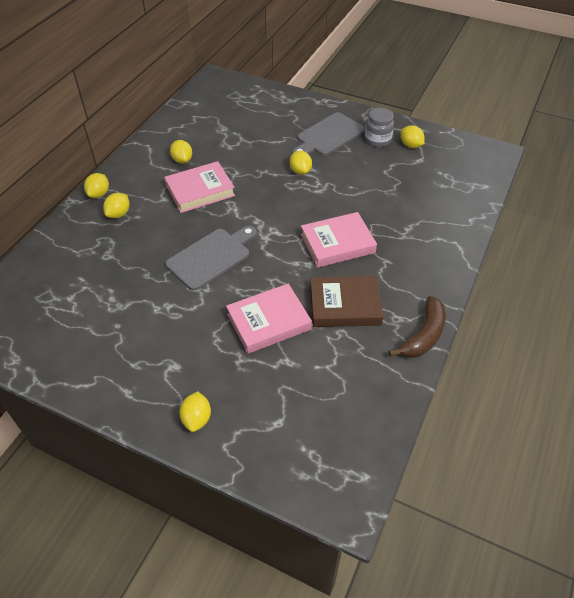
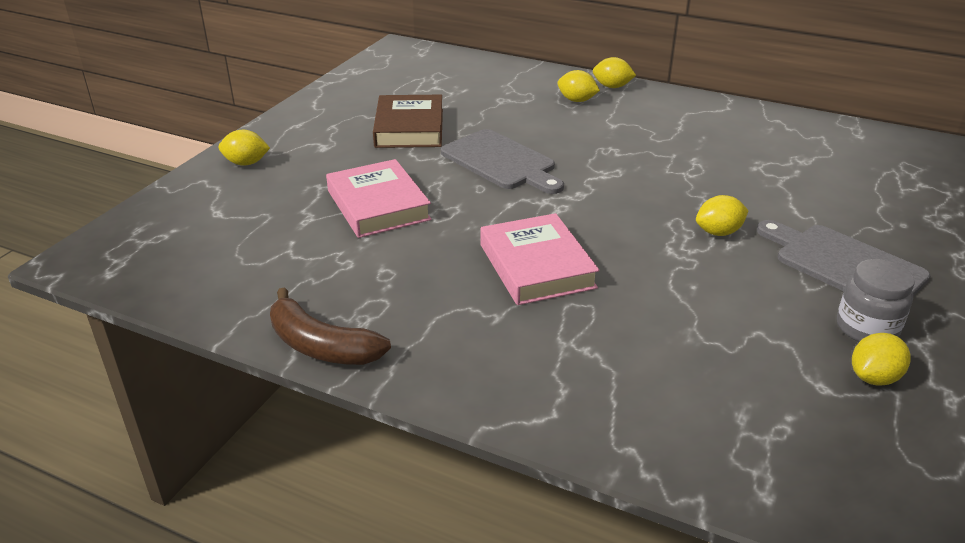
camera: 90 degrees right, 15 degrees down
pink book [164,161,235,213] -> none
yellow lemon [170,140,192,164] -> none
brown book [310,276,384,327] -> brown book moved to [373,95,443,148]

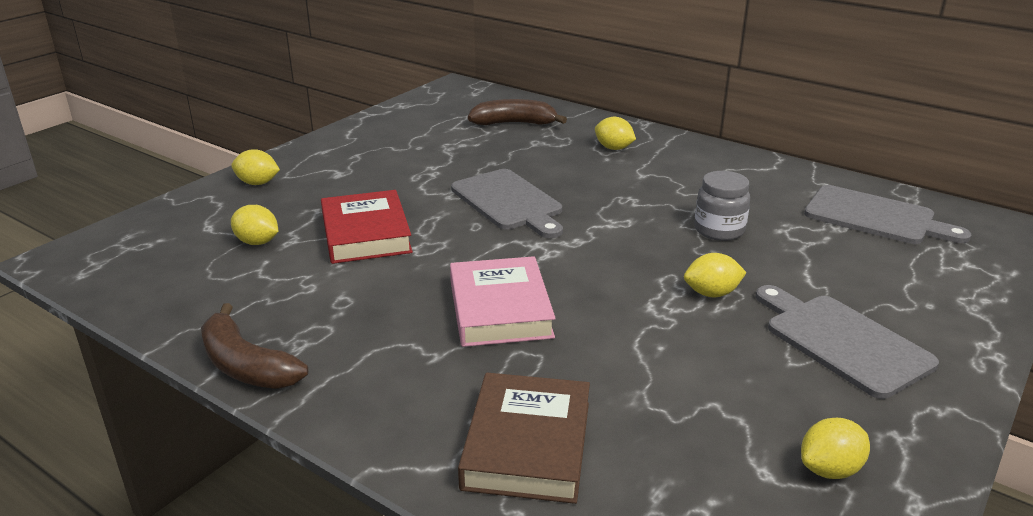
camera: 10 degrees right, 5 degrees down
pink book [326,159,432,238] -> red book [321,190,413,264]
brown book [373,95,443,148] -> brown book moved to [458,373,590,504]
yellow lemon [593,57,636,88] -> yellow lemon moved to [231,205,278,245]
grey jar [837,259,915,342] -> grey jar moved to [694,171,750,241]
none -> brown banana [468,99,567,125]
none -> grey cutting board [804,185,971,244]

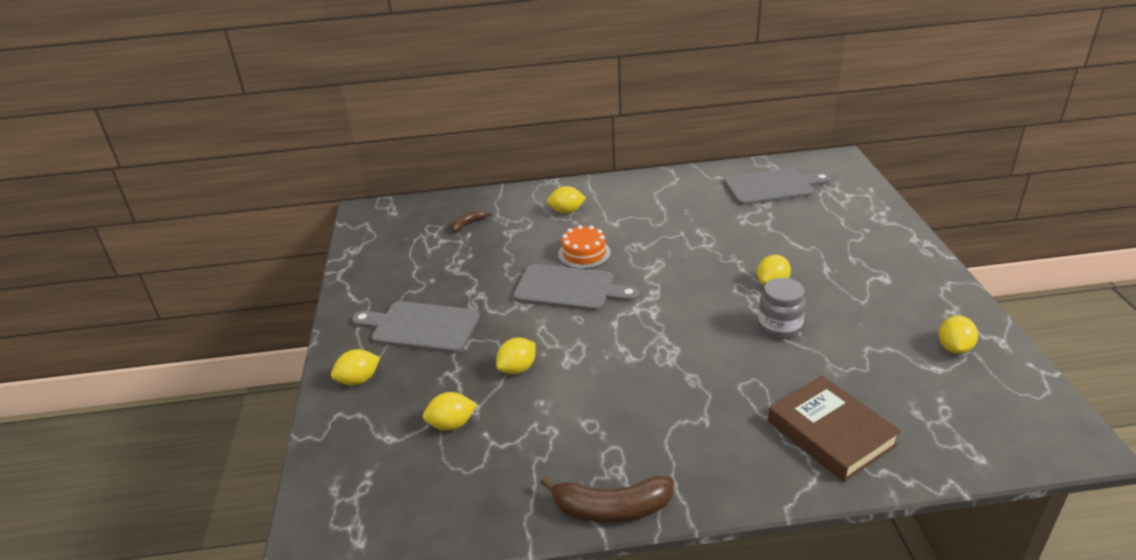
camera: 40 degrees left, 5 degrees up
red book [321,190,413,264] -> yellow lemon [496,337,536,374]
pink book [450,256,556,347] -> none
brown banana [468,99,567,125] -> brown banana [451,210,492,232], size x0.53
grey jar [694,171,750,241] -> grey jar moved to [758,278,806,339]
grey cutting board [755,285,939,399] -> grey cutting board moved to [352,301,480,353]
none -> orange cake [558,225,611,269]

